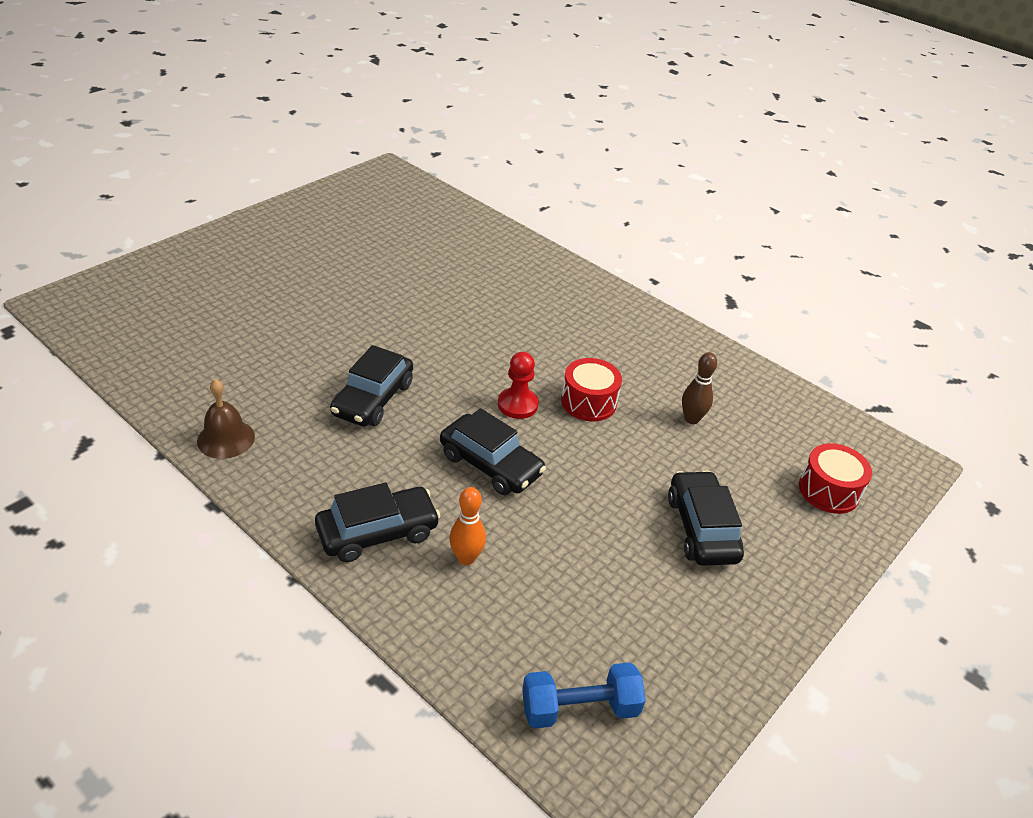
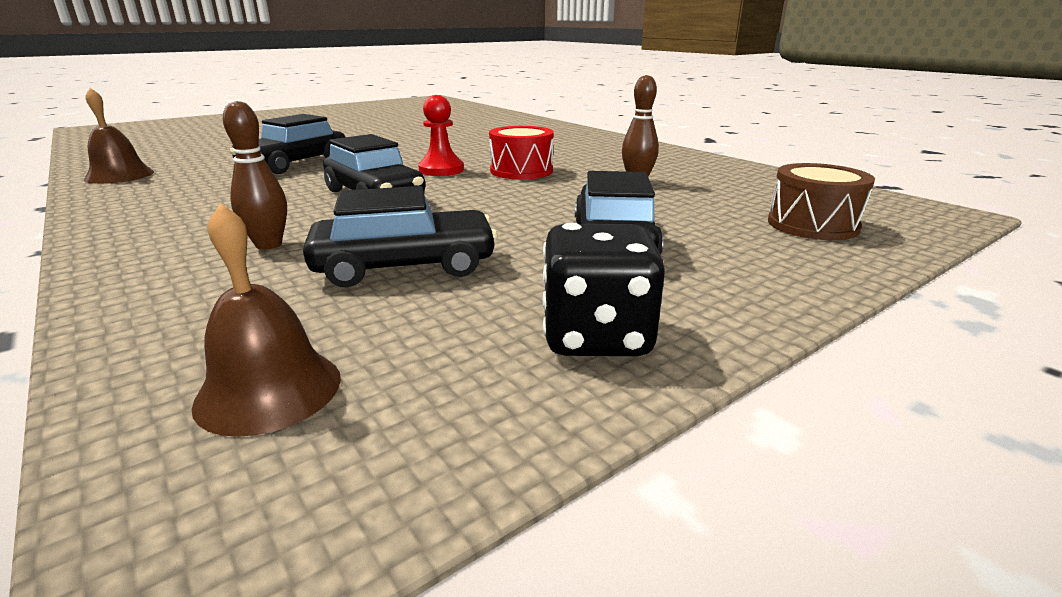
camera: 15 degrees right, 15 degrees down
black car [315,483,440,562] -> black car moved to [303,186,497,287]
orange bowling pin [450,487,486,565] -> brown bowling pin [223,101,287,250]
blue dumbbell [522,662,646,729] -> brown bell [191,203,341,437]
red drum [799,443,872,514] -> brown drum [768,163,875,240]
none -> black dice [542,222,665,356]

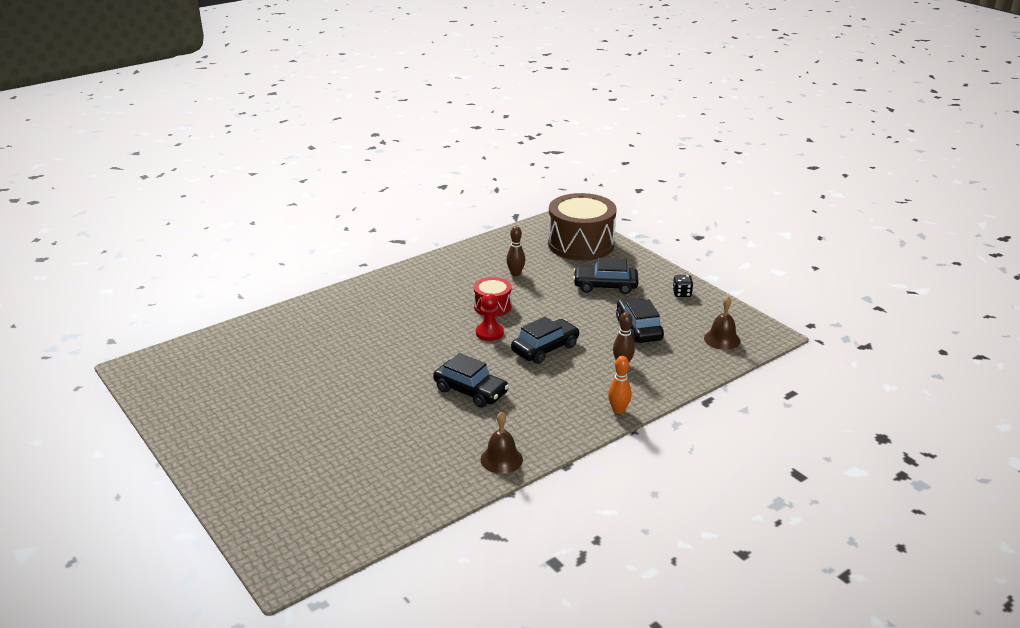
camera: 90 degrees left, 5 degrees up
black dice [542,222,665,356] -> black dice [672,275,693,297], size x0.60
brown drum [768,163,875,240] -> brown drum [548,193,617,261], size x1.95
none -> orange bowling pin [608,356,632,414]

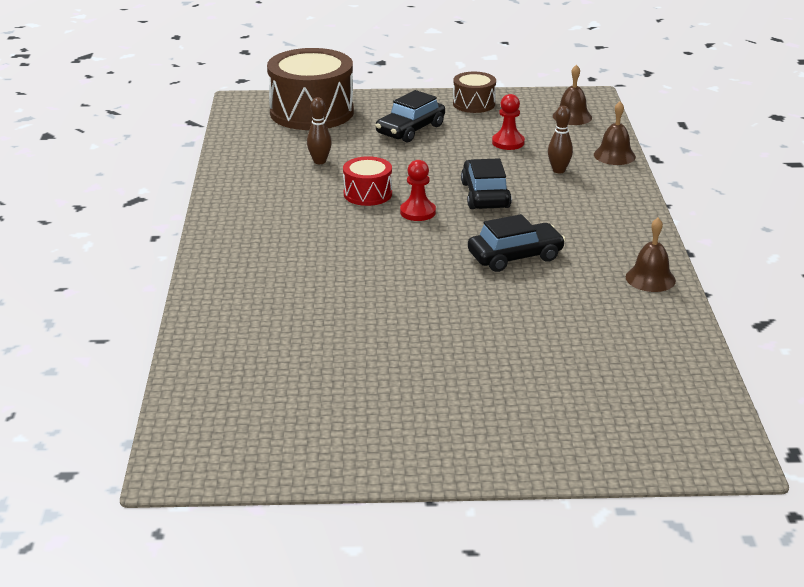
camera: 55 degrees left, 0 degrees up
orange bowling pin [608,356,632,414] -> none
black car [616,298,664,343] -> red pawn [492,94,525,150]
black dice [672,275,693,297] -> brown drum [453,72,496,113]
none -> brown bell [594,101,636,165]

